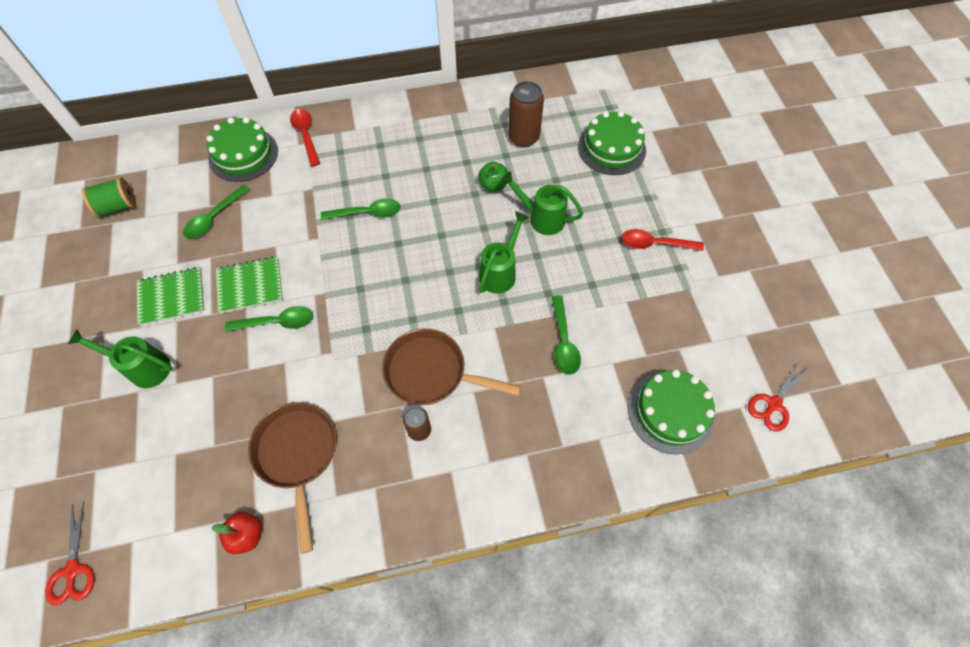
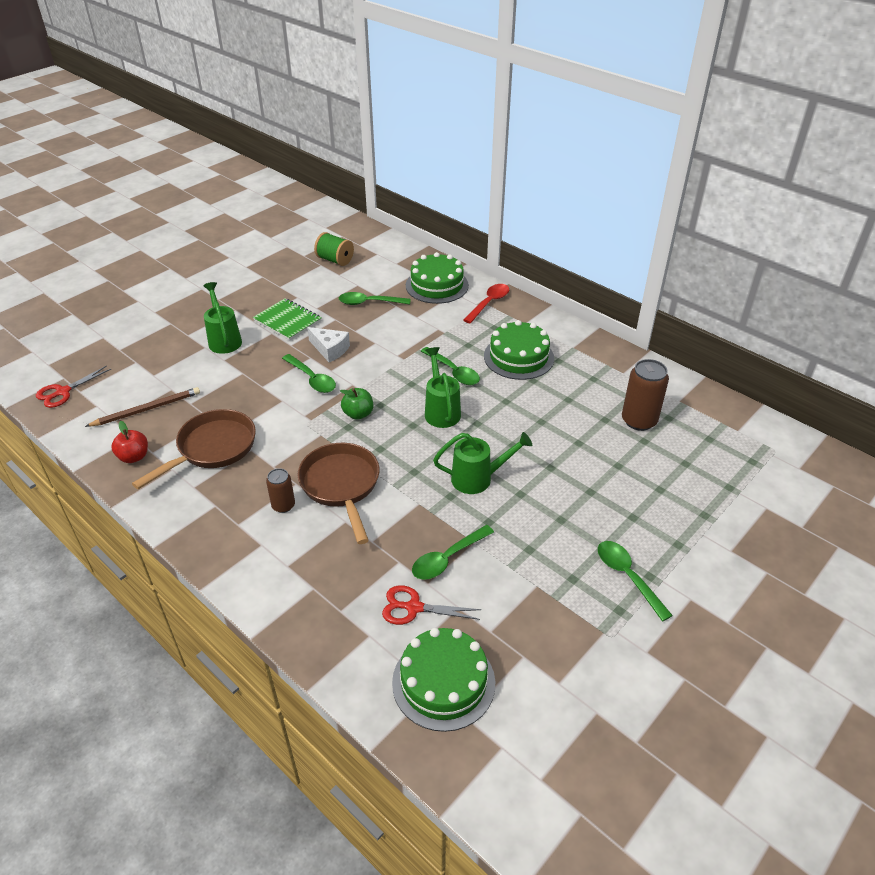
camera: 55 degrees right, 20 degrees down
green notebook [216,256,283,313] -> white cheese [307,327,350,362]
green apple [478,162,508,192] -> green apple moved to [340,388,373,420]
green watering can [500,171,584,235] -> green watering can moved to [425,347,461,428]
green cake [578,111,646,175] -> green cake moved to [484,320,554,380]
red spoon [621,229,704,251] -> green spoon [598,541,673,621]
red scissors [748,361,810,431] -> red scissors moved to [382,585,481,625]
none -> brown pencil [85,387,200,427]

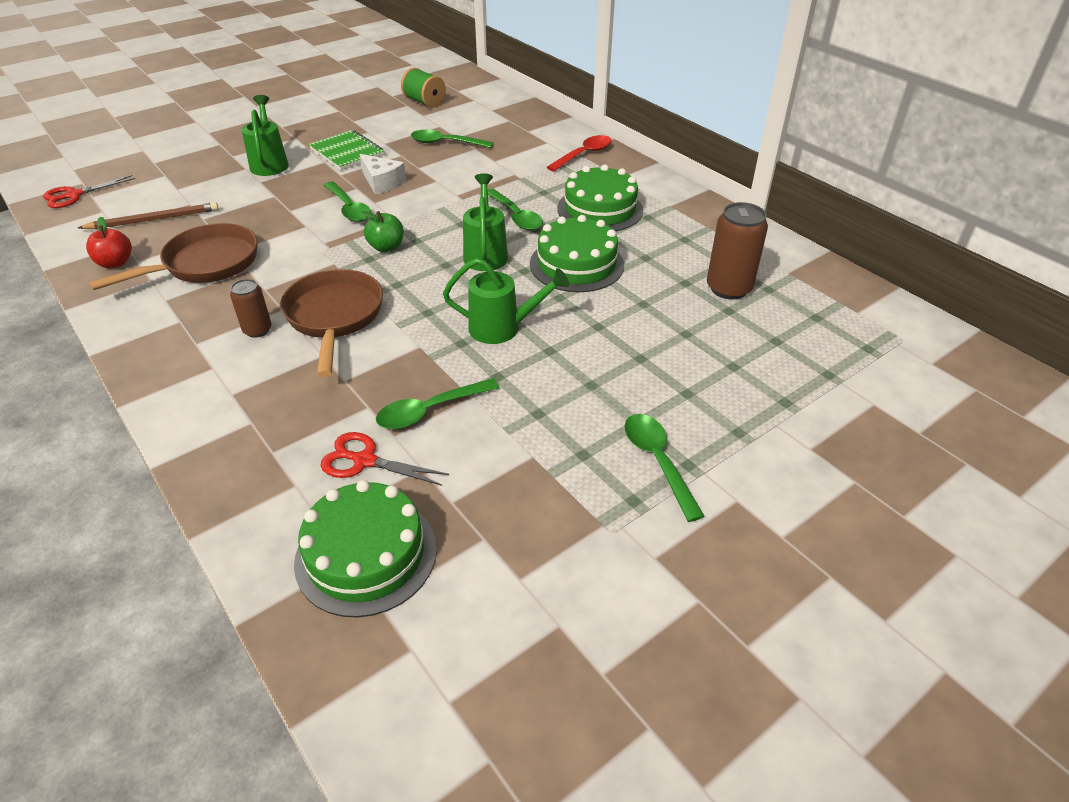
camera: 10 degrees right, 0 degrees up
green cake [406,252,469,304] -> green cake moved to [530,215,624,292]

